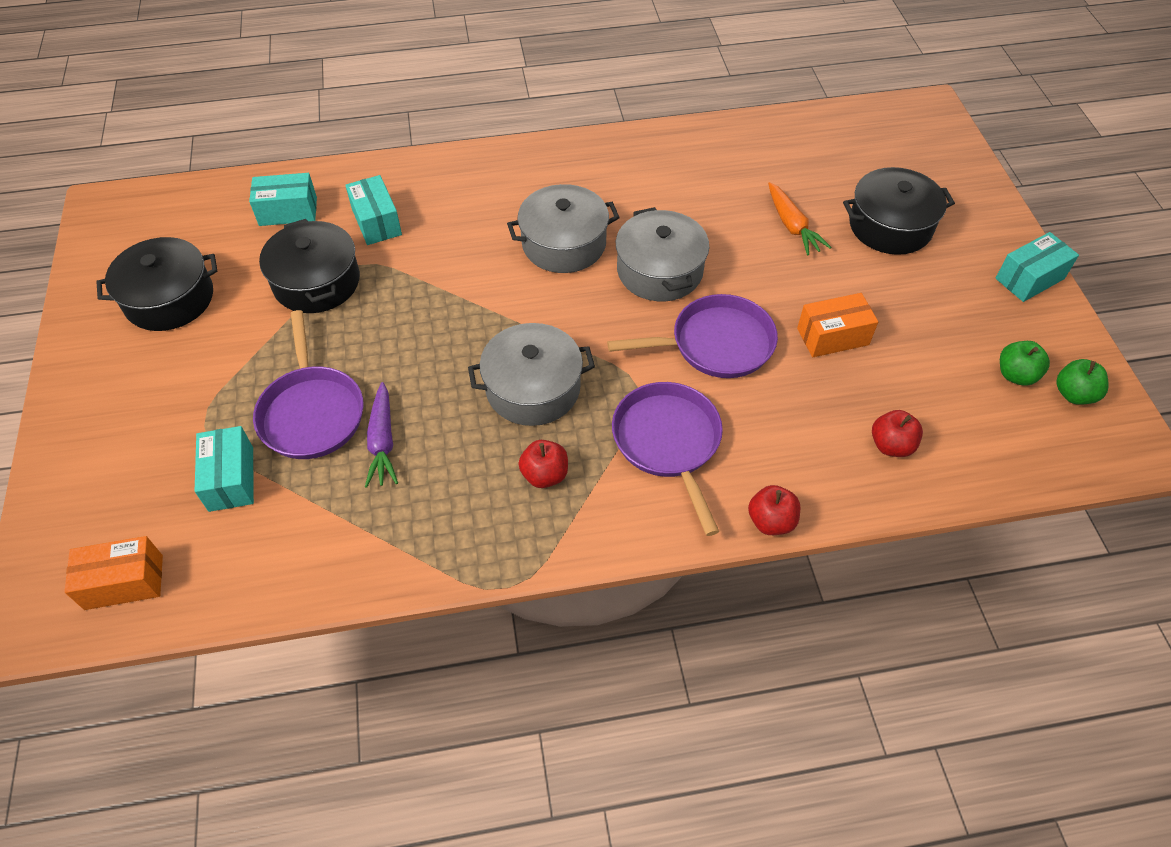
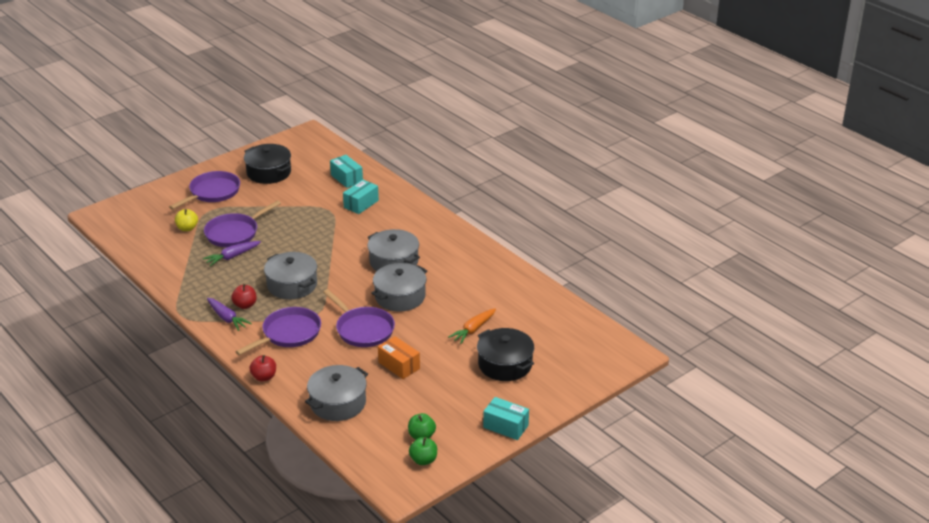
camera: 60 degrees right, 20 degrees down
orange box [64,536,163,610] -> none
turquoise box [195,426,254,512] -> yellow apple [175,209,198,231]
black pot [259,219,360,313] -> none
red apple [872,410,923,457] -> grey pot [305,365,368,421]
none -> purple pan [169,171,240,210]
none -> purple carrot [207,298,252,331]

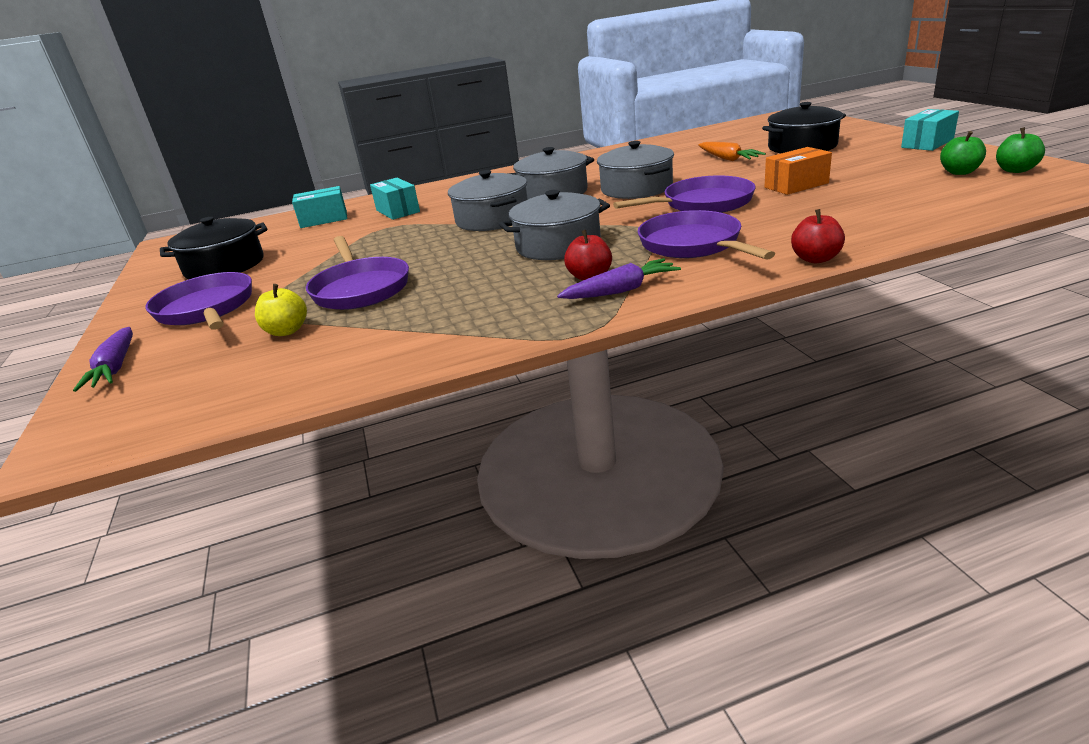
camera: 65 degrees left, 5 degrees down
purple carrot [203,241,261,266] -> purple carrot moved to [73,327,133,392]
grey pot [305,365,368,421] -> grey pot moved to [448,170,528,231]

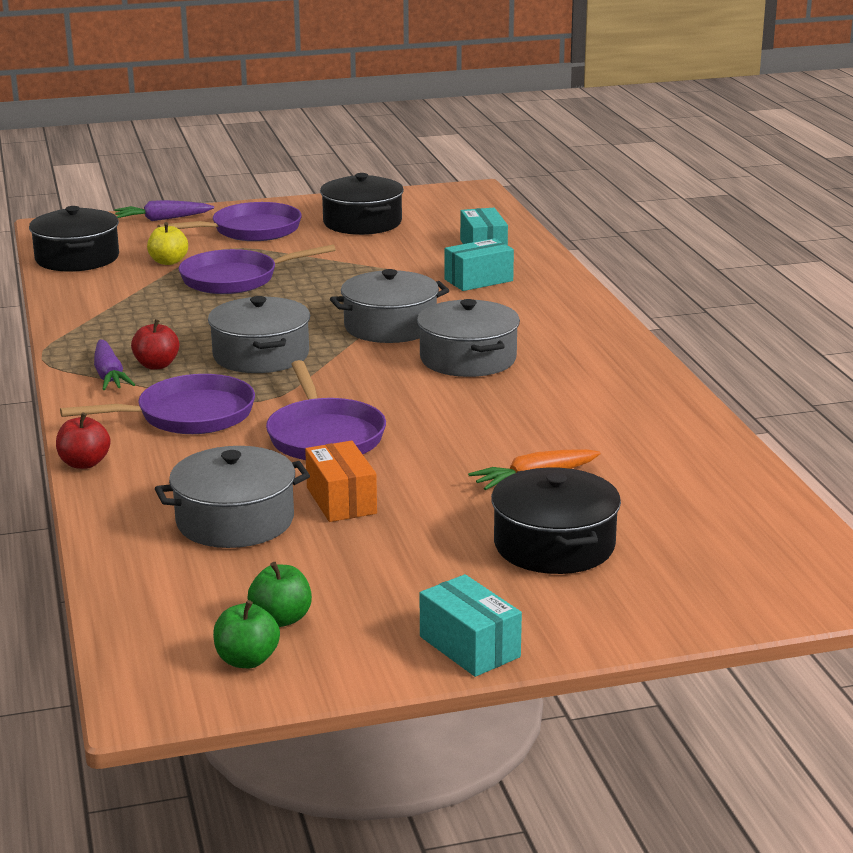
camera: 90 degrees right, 5 degrees down
grey pot [597,141,674,199] -> grey pot moved to [155,446,310,548]
none -> black pot [29,206,119,272]

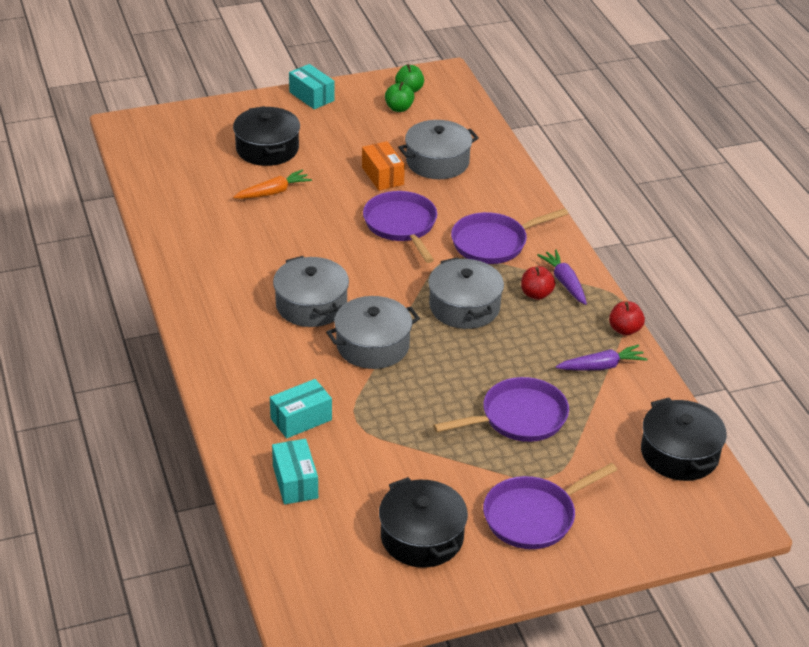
camera: 175 degrees right, 15 degrees up
red apple [56,413,111,469] -> red apple moved to [609,301,645,336]
purple carrot [114,200,214,221] -> purple carrot moved to [556,345,648,371]
yellow apple [147,222,188,265] -> none

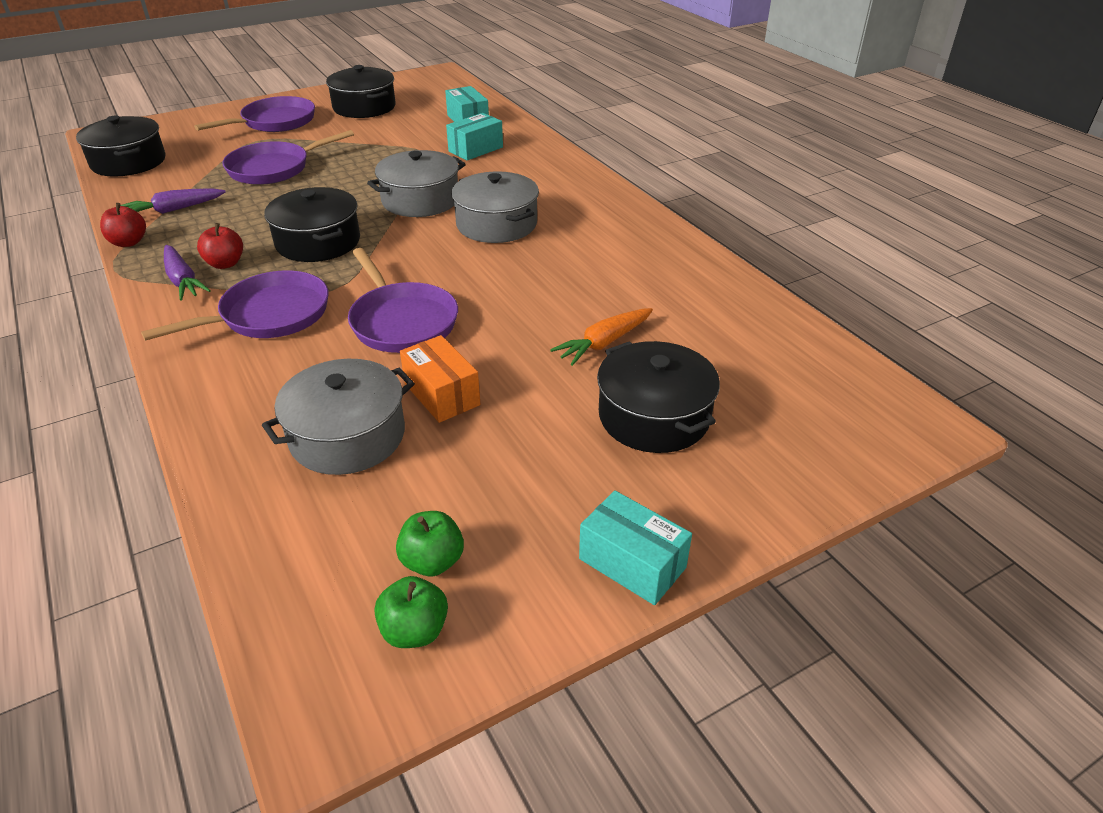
camera: 170 degrees right, 0 degrees up
grey pot [428,257,504,329] -> black pot [265,187,360,262]

